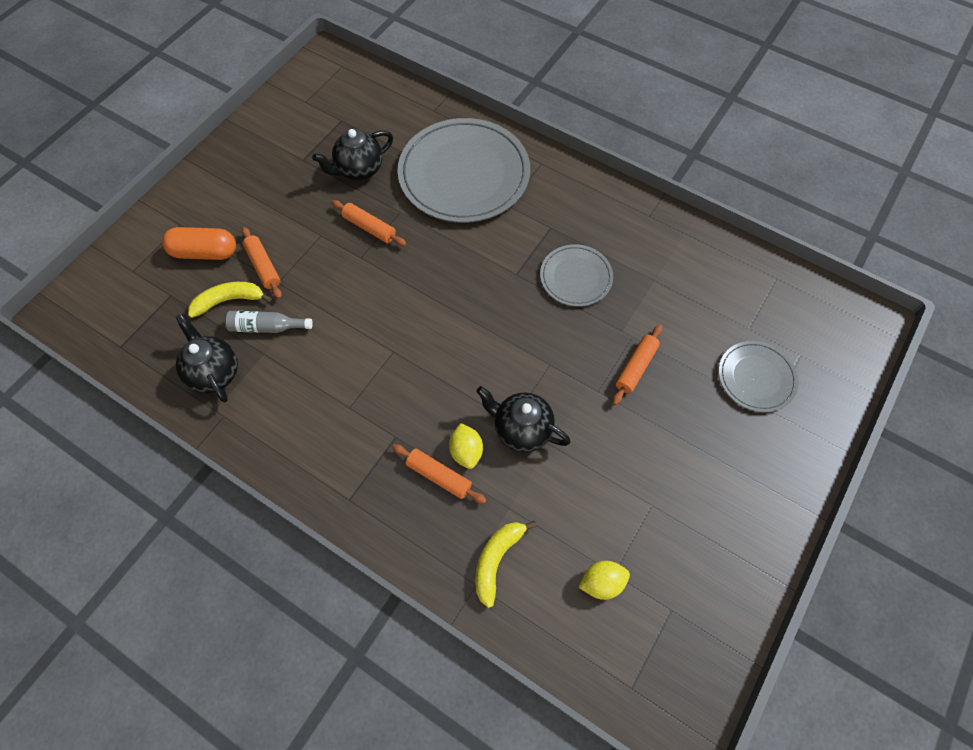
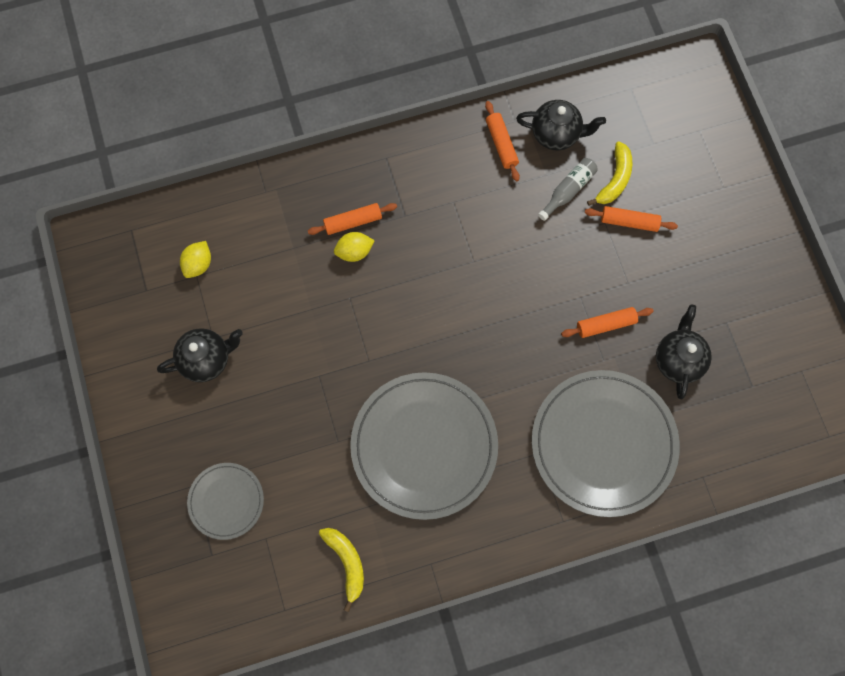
camera: 130 degrees right, 10 degrees up
orange capsule [162,227,236,260] -> none
yellow lemon [449,423,483,469] -> yellow lemon turned 45 degrees counterclockwise [334,232,375,262]
yellow banana [475,521,537,608] -> yellow banana moved to [319,528,364,612]
black teapot [476,386,570,452] -> black teapot moved to [157,328,243,382]
grey plate [540,244,613,307] -> grey plate [350,372,498,520], size x1.95
orange rolling pin [612,324,662,405] -> orange rolling pin moved to [485,101,520,181]

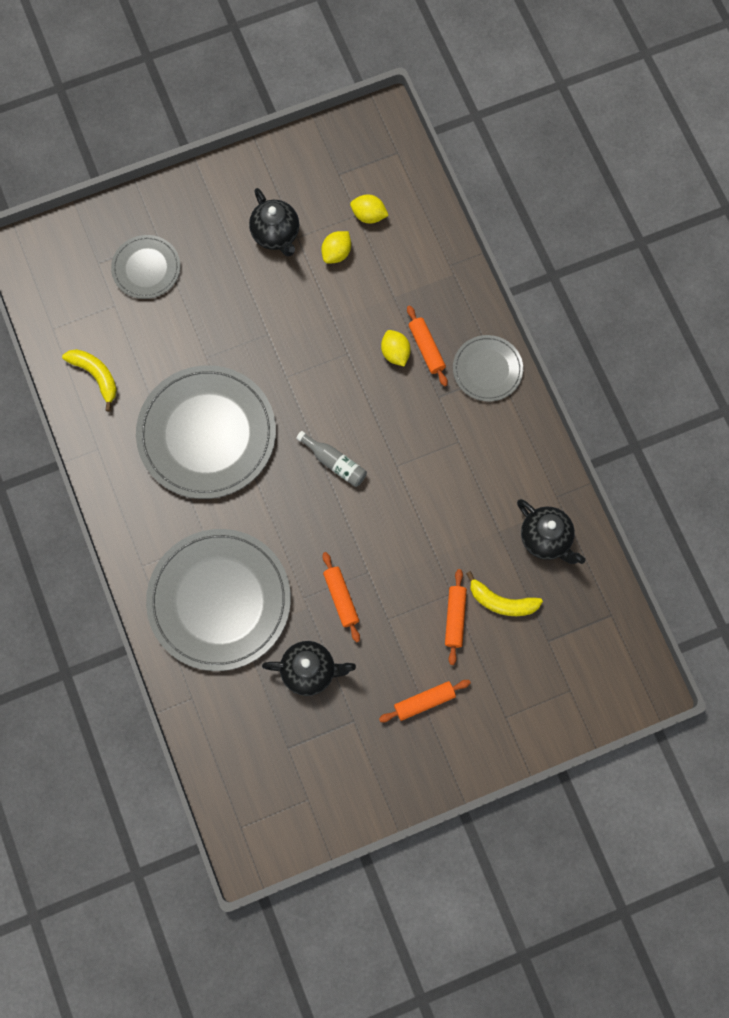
camera: 85 degrees right, 0 degrees up
yellow banana [319,528,364,612] -> yellow banana turned 105 degrees counterclockwise [62,349,117,412]
orange rolling pin [485,101,520,181] -> orange rolling pin moved to [379,680,471,722]
black teapot [516,100,606,150] -> black teapot turned 45 degrees counterclockwise [517,499,585,564]
grey bottle [538,158,598,221] -> grey bottle moved to [296,431,367,487]
none -> yellow lemon [321,231,351,263]
none -> grey plate [453,335,523,402]

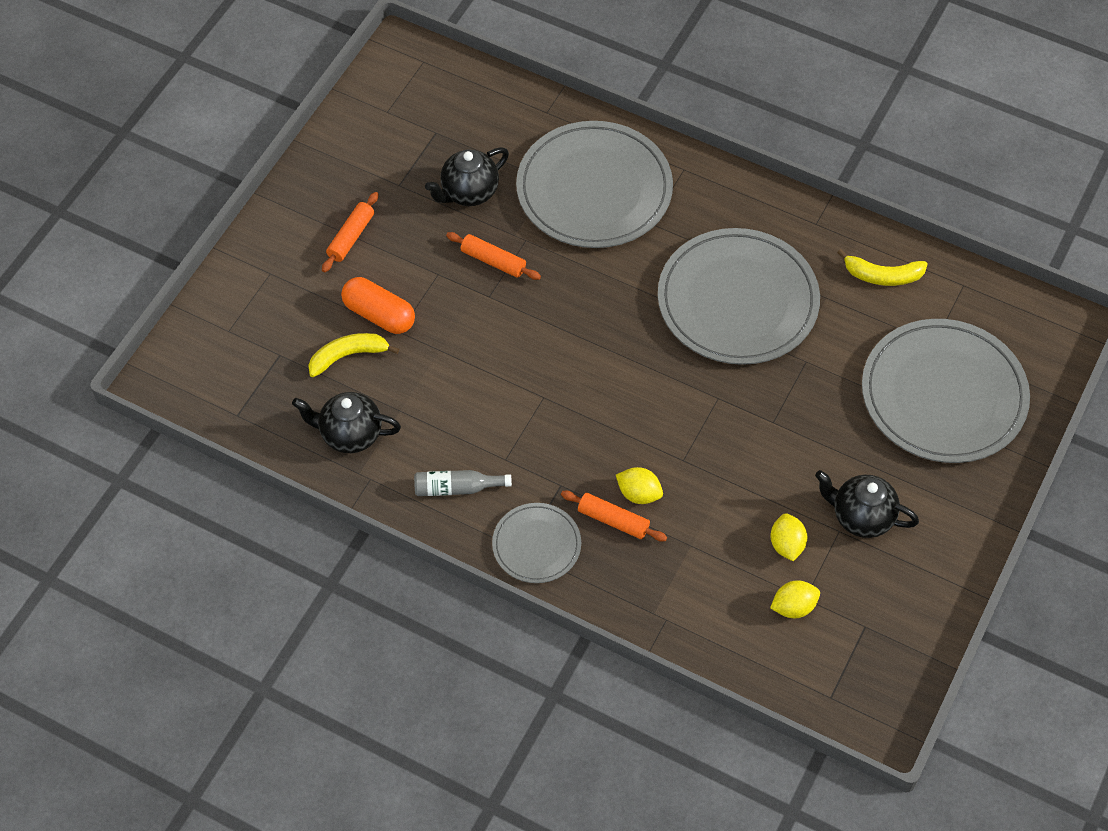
camera: 140 degrees right, 15 degrees down
grey plate [111,235,180,299] -> grey plate [862,319,1030,463], size x1.95
grey bottle [296,431,367,487] -> grey bottle moved to [414,470,512,496]
orange rolling pin [445,569,467,665] -> orange capsule [341,277,415,334]

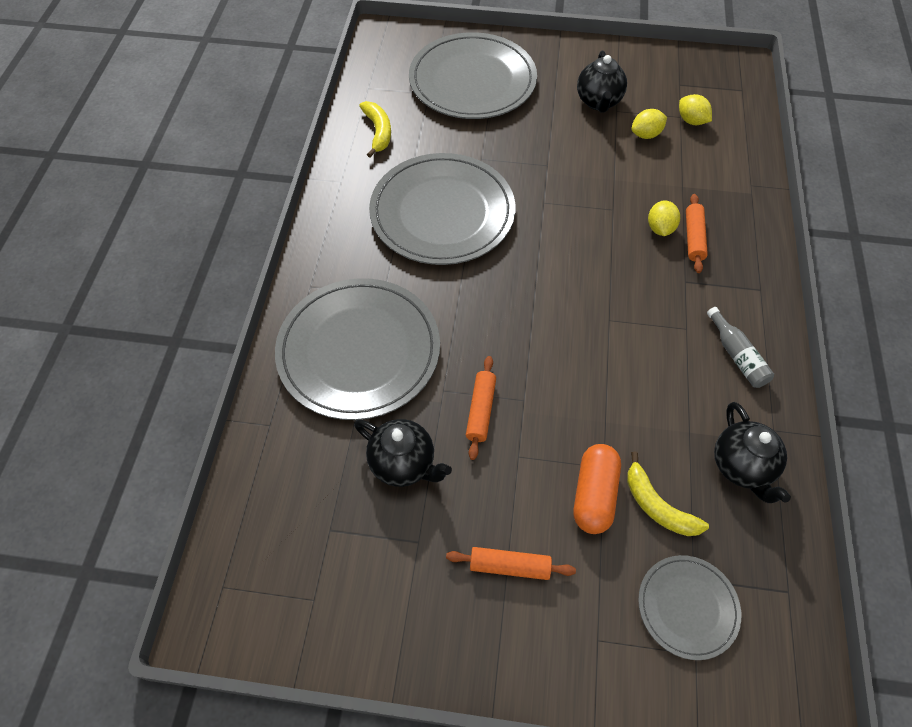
camera: 110 degrees left, 0 degrees up
grey plate [492,503,581,583] -> grey plate moved to [638,555,741,660]

